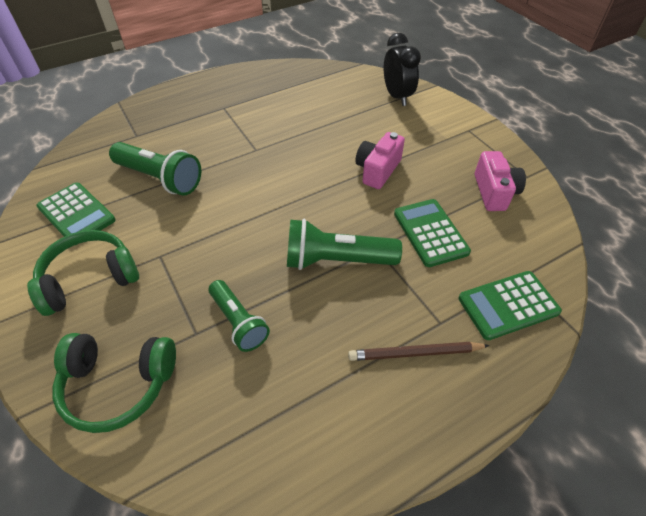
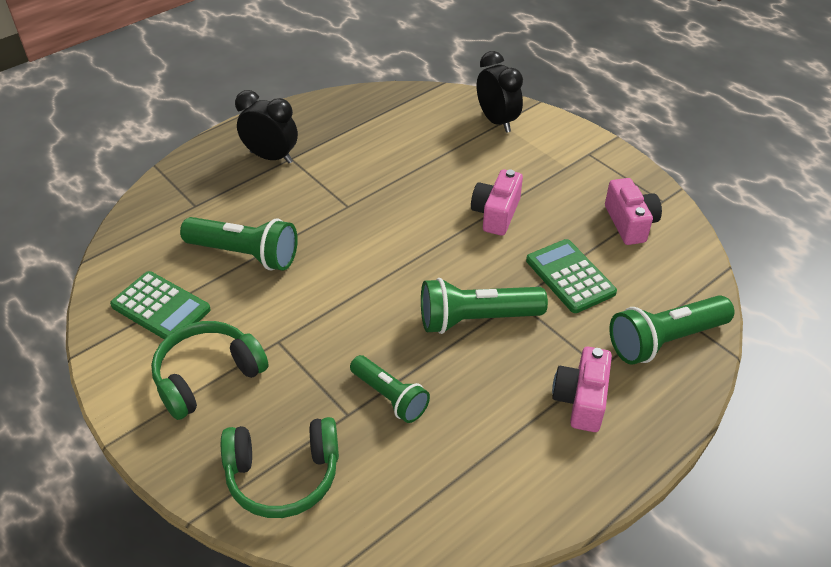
camera: 10 degrees left, 5 degrees down
brown pencil [348,342,490,361] -> pink camera [552,347,612,432]
green calculator [458,271,562,340] -> green flashlight [609,295,734,365]
none -> black clock [235,90,298,164]

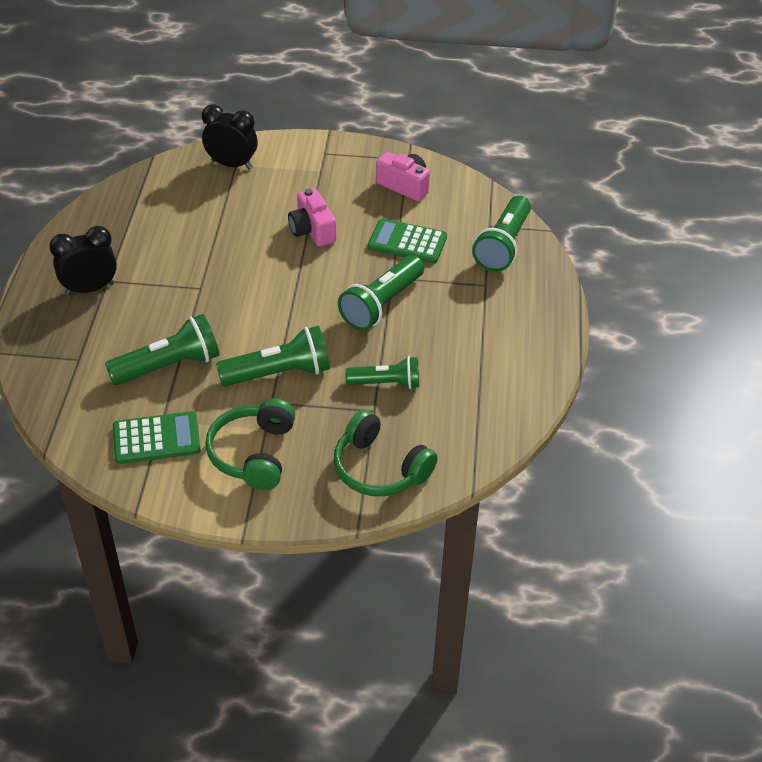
camera: 45 degrees left, 0 degrees up
green headphones [221,417,339,518] -> green headphones turned 90 degrees clockwise [334,410,438,497]
pink camera [552,347,612,432] -> none
none -> green flashlight [216,326,330,386]

